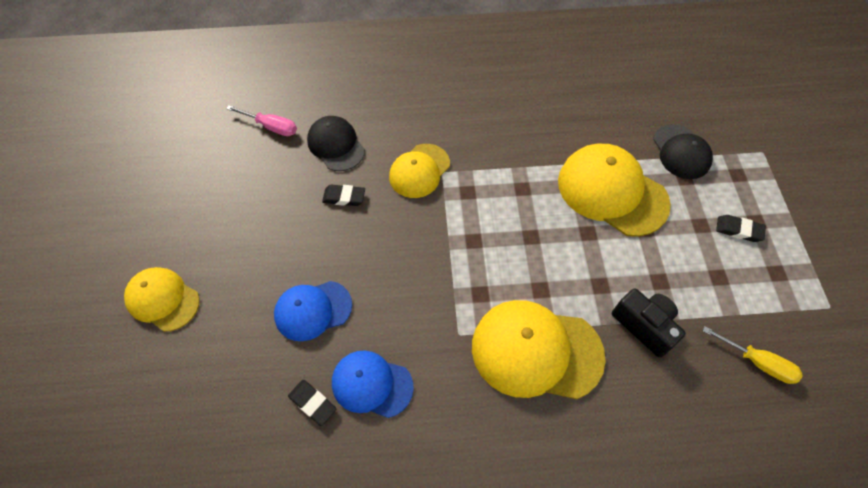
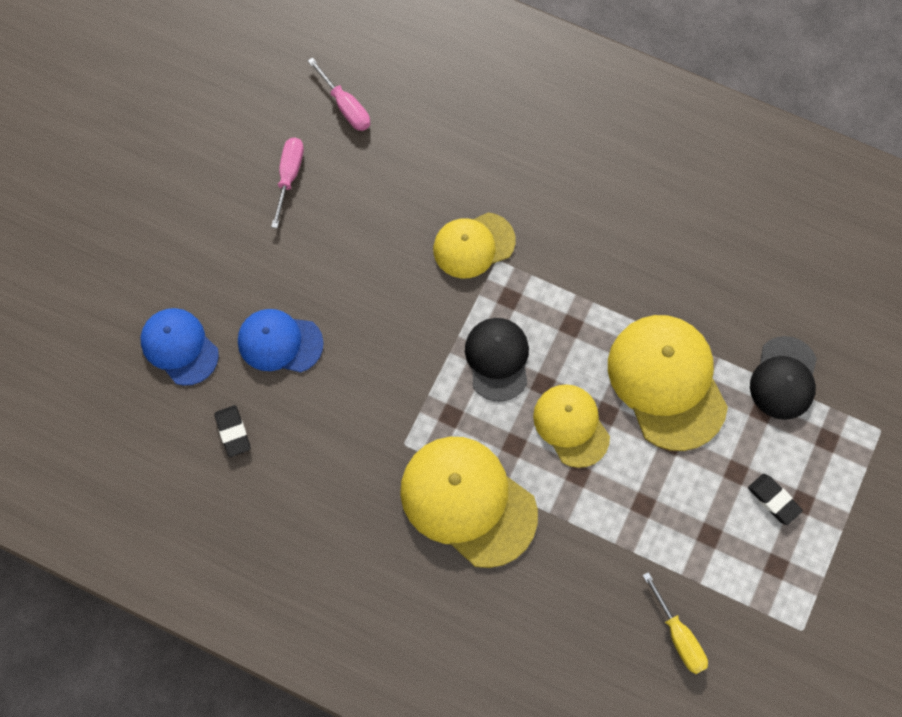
camera: 30 degrees right, 10 degrees up
yellow cap [124,267,200,332] -> yellow cap moved to [533,384,610,468]
black cap [307,116,365,171] -> black cap moved to [465,318,529,402]
black eraser [322,185,365,206] -> none
blue cap [332,350,414,418] -> blue cap moved to [141,308,219,386]
black camera [612,288,686,358] -> none
none -> pink screwdriver [271,137,304,228]

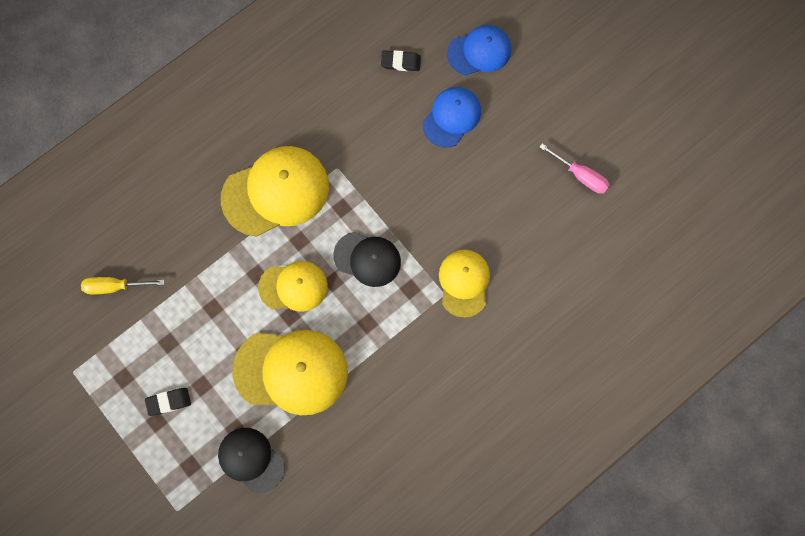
camera: 115 degrees right, 5 degrees up
pink screwdriver [308,57,370,131] -> none

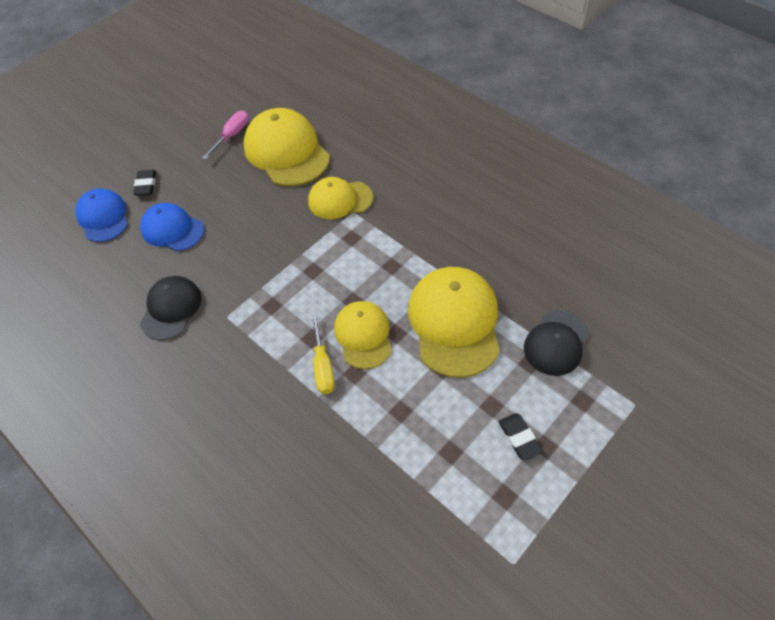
camera: 95 degrees left, 20 degrees down
yellow screwdriver [81,277,164,294] -> yellow screwdriver moved to [311,313,335,394]
yellow cap [221,146,329,237] -> yellow cap moved to [243,108,330,186]
black cap [333,232,401,287] -> black cap moved to [140,276,201,340]
black eraser [381,50,421,71] -> black eraser moved to [133,170,156,196]

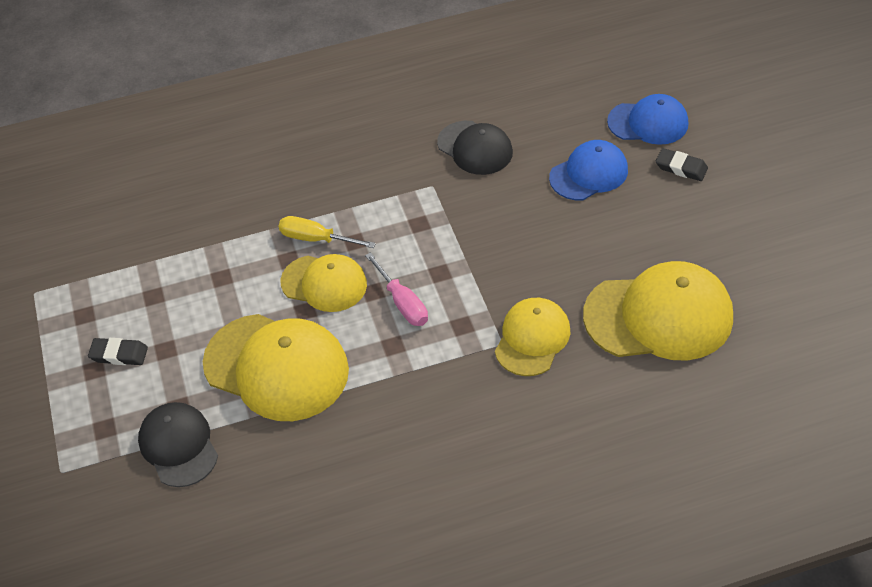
camera: 120 degrees right, 5 degrees down
pink screwdriver [202,111,249,160] -> pink screwdriver moved to [365,252,428,326]

